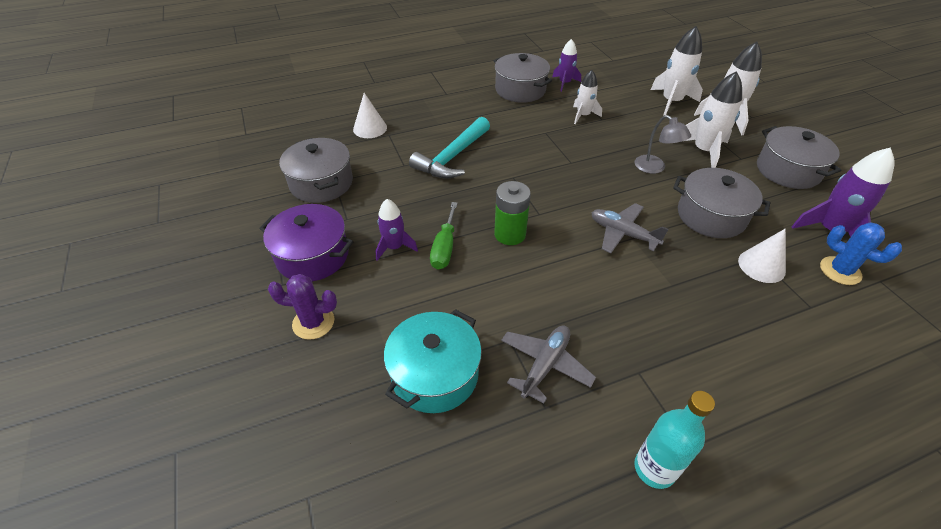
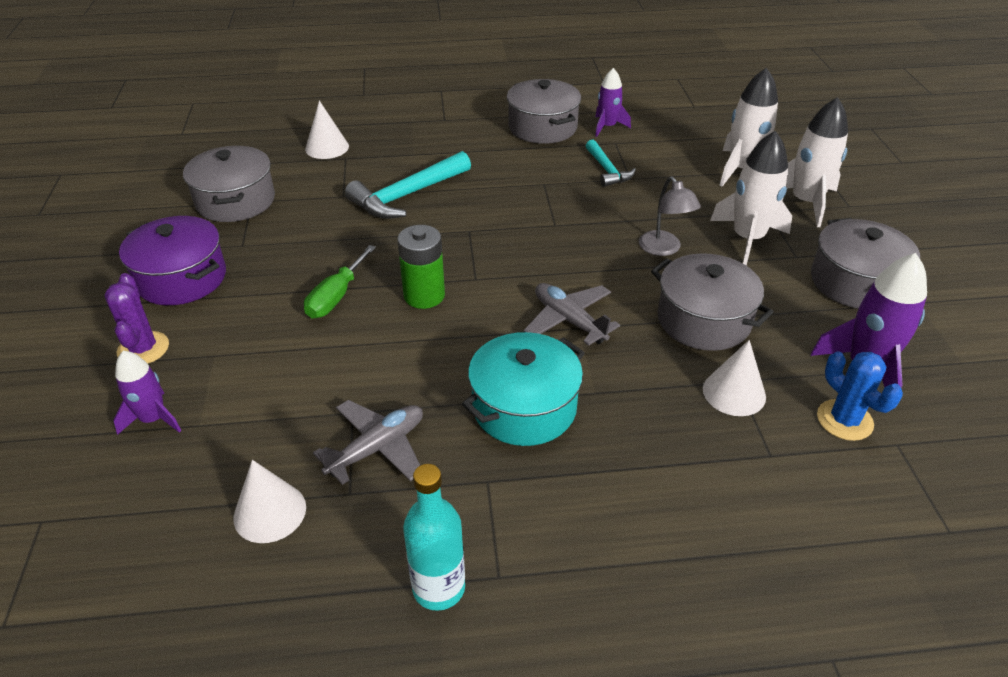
camera: 15 degrees right, 5 degrees down
purple cactus [268,274,337,340] -> purple cactus turned 60 degrees clockwise [104,273,169,364]
purple rocket [376,199,418,261] -> purple rocket moved to [113,351,182,435]
turquoise pot [384,309,482,413] -> turquoise pot moved to [462,332,585,446]
white rocket [573,70,602,124] -> turquoise hammer [586,140,636,187]
none -> white cone [233,460,306,543]

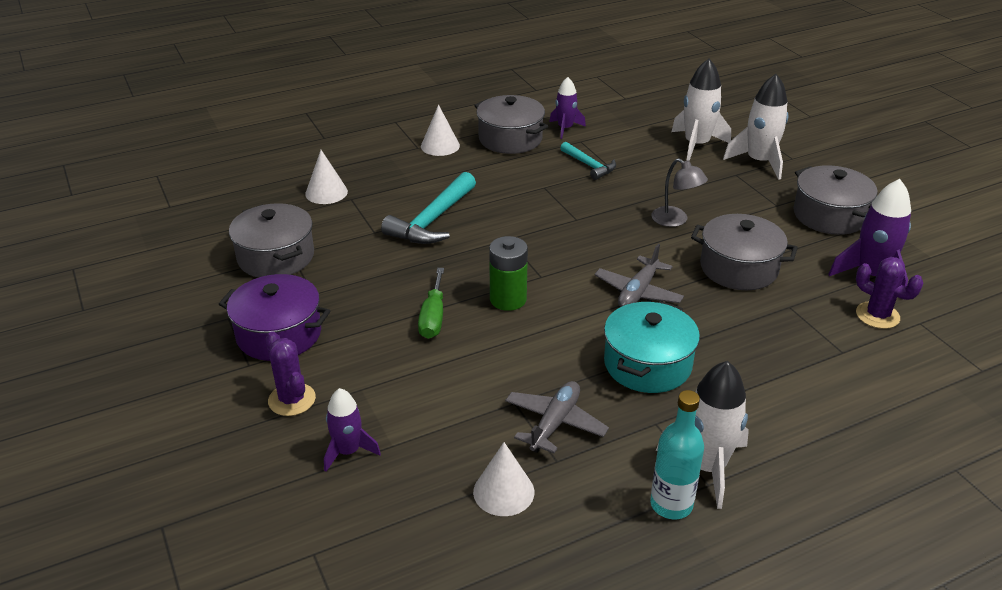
camera: 20 degrees left, 5 degrees down
grey plane [524,283,620,346] -> grey plane turned 90 degrees counterclockwise [595,244,684,307]
white cone [703,340,766,416] -> white cone moved to [421,104,460,156]
white rocket [710,131,792,266] -> white rocket moved to [656,361,749,509]
blue cactus [817,351,903,441] -> purple cactus [856,257,923,329]

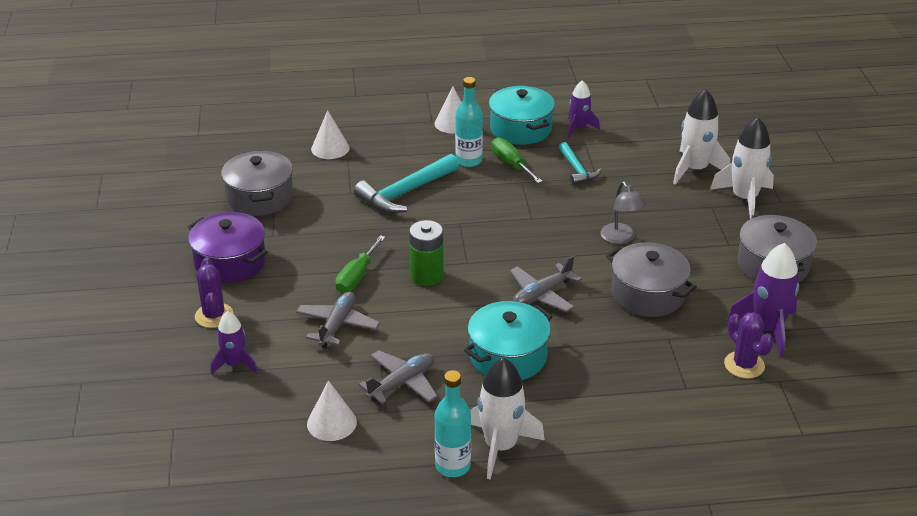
camera: 20 degrees right, 0 degrees up
grey pot [474,95,548,154] -> turquoise pot [489,86,555,145]
none -> grey plane [296,291,380,348]
none -> turquoise bottle [455,77,483,167]
none -> green screwdriver [492,137,543,183]

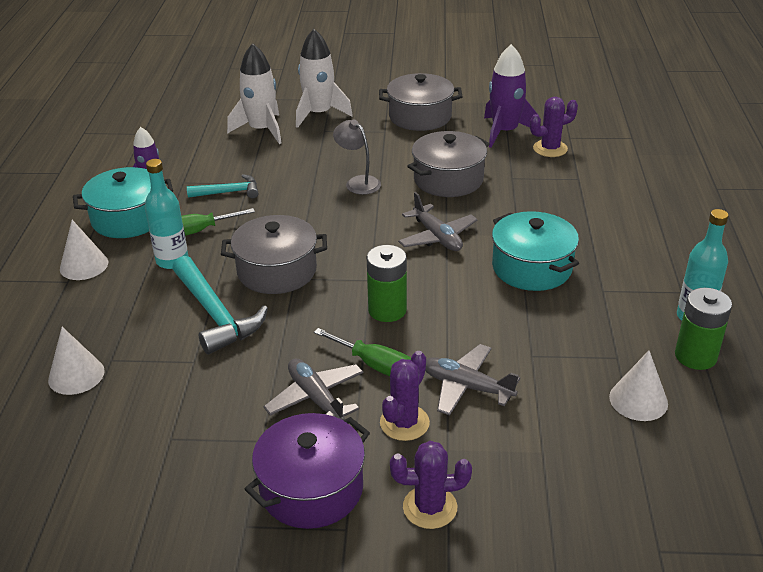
camera: 80 degrees left, 0 degrees up
purple rocket [210,311,257,375] -> none
grey pot [221,150,293,216] -> grey pot moved to [221,215,327,294]
grey plane [359,350,438,404] -> grey plane moved to [263,358,364,421]
white rocket [470,357,545,480] -> none
grey lamp [601,181,647,244] -> grey lamp turned 120 degrees counterclockwise [333,119,381,195]
none -> purple cactus [380,351,430,441]
none -> green battery [675,288,732,370]

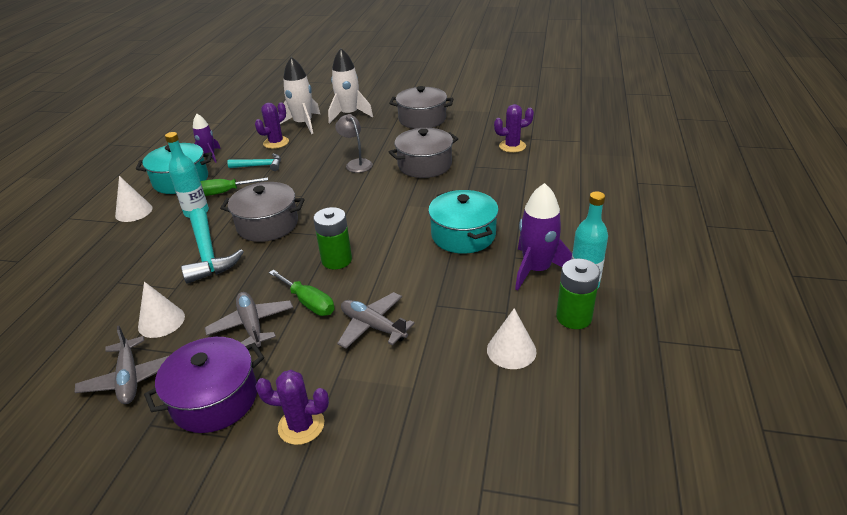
camera: 10 degrees right, 0 degrees up
white cone [48,327,105,395] -> white cone moved to [138,282,185,338]
purple cactus [380,351,430,441] -> purple cactus moved to [255,102,289,149]
grey plane [398,192,478,251] -> grey plane moved to [75,326,169,404]
purple rocket [484,44,539,148] -> purple rocket moved to [515,183,572,291]

